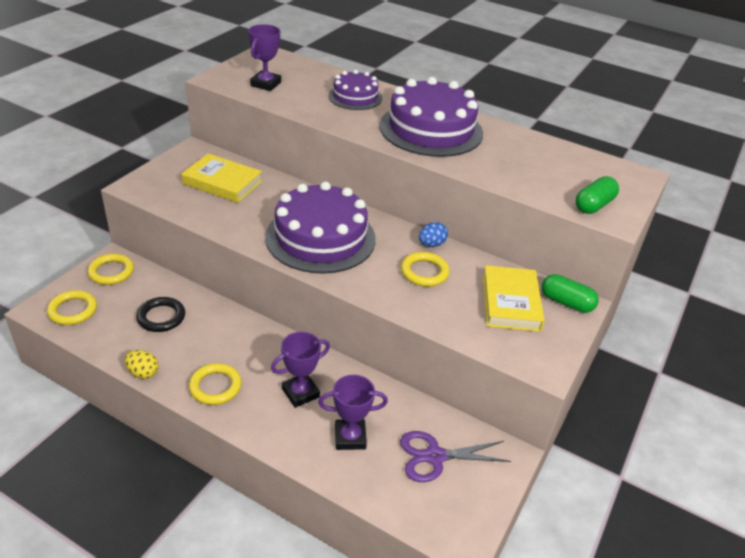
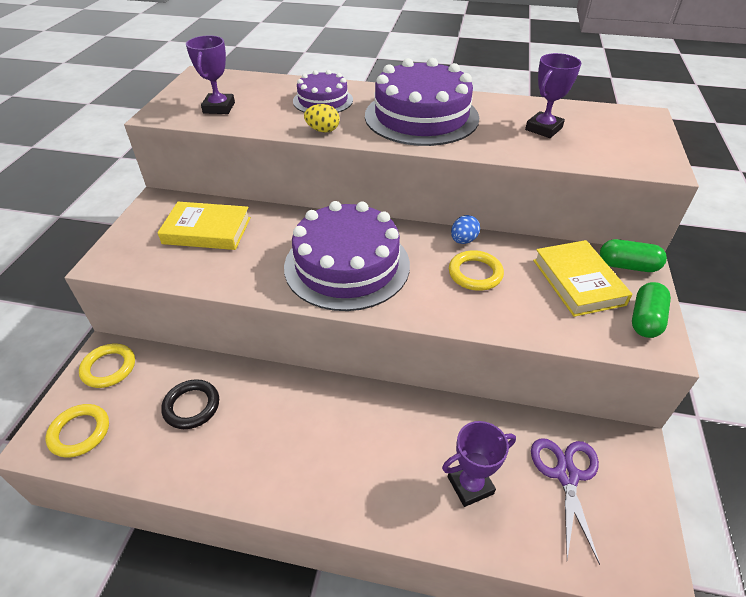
camera: 15 degrees left, 5 degrees up
yellow egg [124,350,159,379] -> yellow egg moved to [304,104,340,132]
yellow ring [189,363,242,405] -> none
purple trophy [271,332,330,408] -> purple trophy moved to [525,53,581,138]
purple scissors [400,431,511,482] -> purple scissors turned 120 degrees clockwise [531,438,600,565]
green capsule [576,176,619,214] -> green capsule moved to [632,282,671,338]

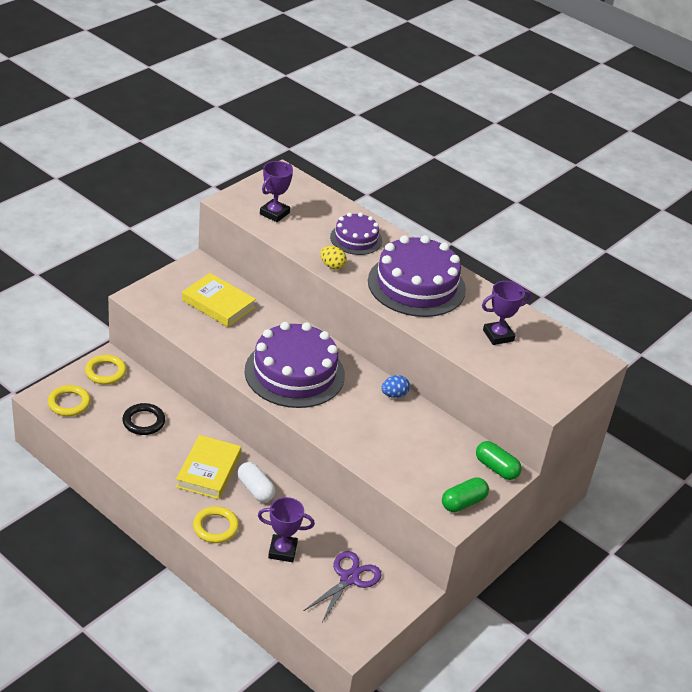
camera: 25 degrees right, 5 degrees down
yellow ring [449,250,504,291] -> yellow ring moved to [193,506,239,543]
yellow book [533,240,633,317] -> yellow book moved to [176,435,241,499]
none -> white capsule [237,462,275,502]

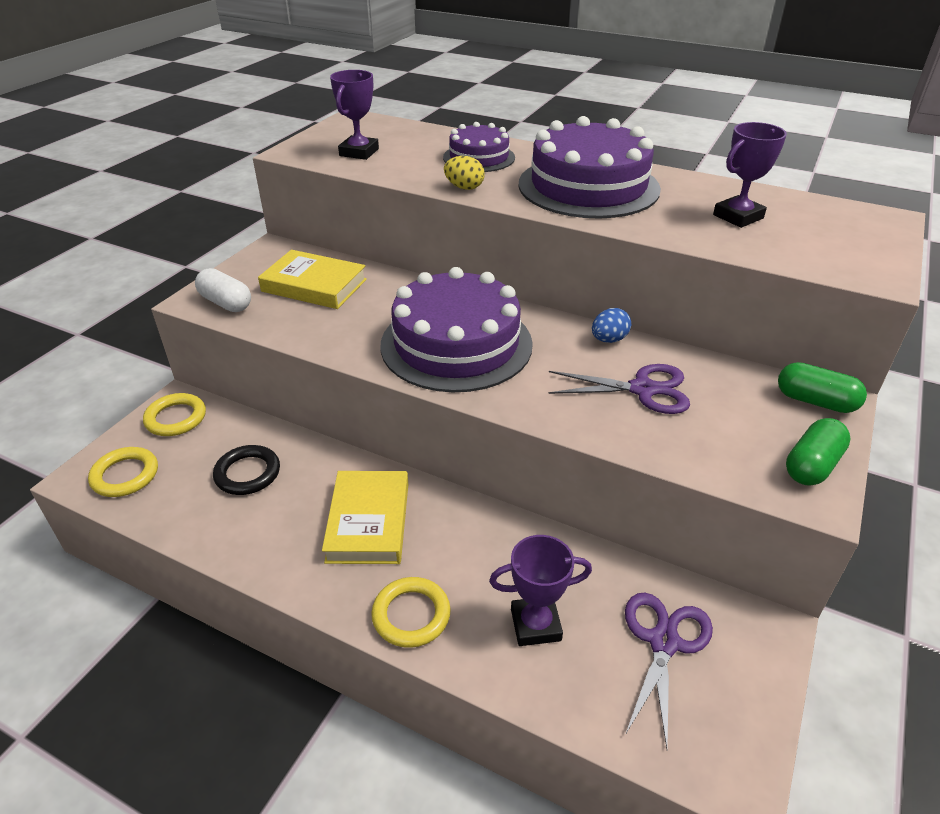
camera: 10 degrees left, 0 degrees up
white capsule [237,462,275,502] -> white capsule moved to [195,268,251,312]
none -> purple scissors [549,364,690,414]

